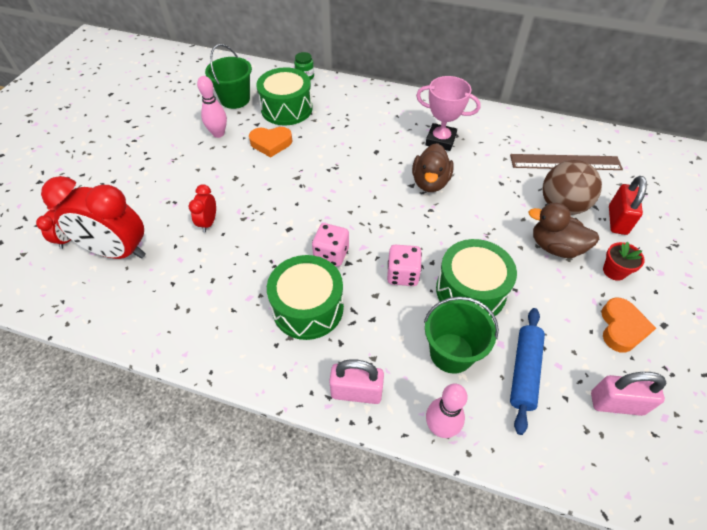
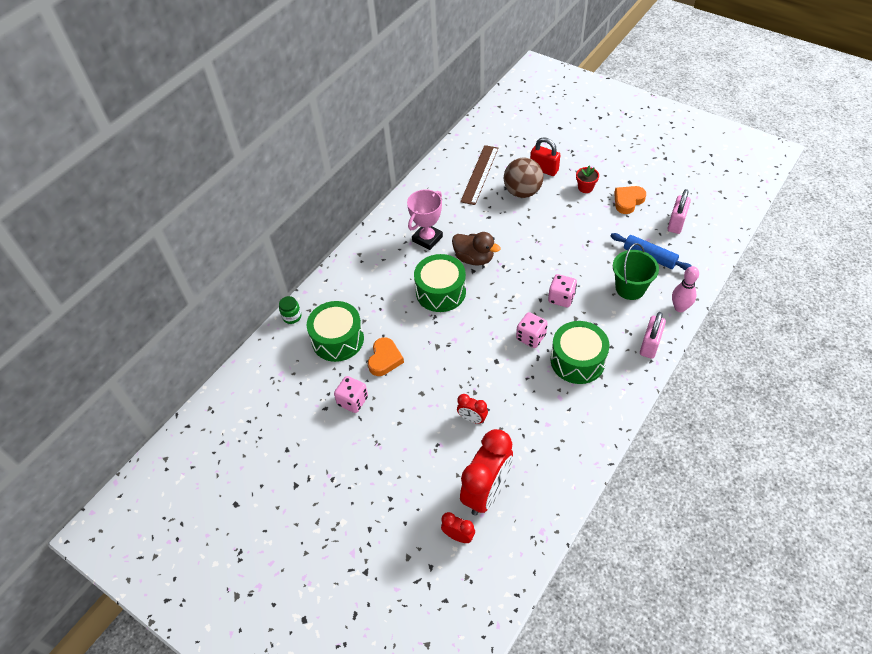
camera: 70 degrees left, 0 degrees up
pink bowling pin [197,76,227,138] -> pink dice [334,376,368,413]
green bucket [205,44,252,109] -> none
green drum [436,239,517,318] -> green drum moved to [414,254,466,312]
brown duck [528,203,599,258] -> none
orange heart [601,297,656,353] -> orange heart turned 75 degrees counterclockwise [614,186,646,214]

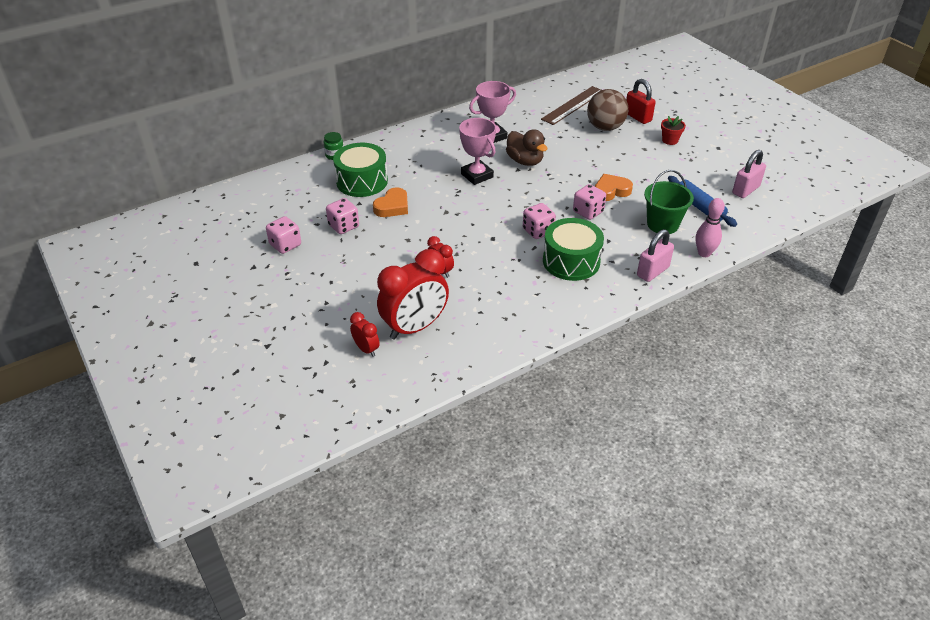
camera: 20 degrees right, 10 degrees down
green drum [414,254,466,312] -> pink trophy [459,118,496,185]
orange heart [614,186,646,214] -> orange heart moved to [595,174,633,201]
none -> pink dice [266,216,301,254]

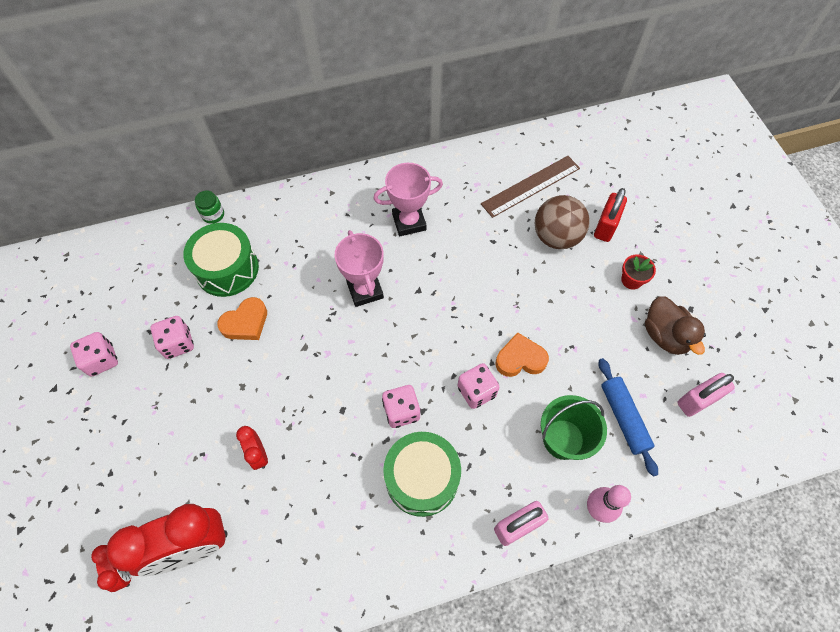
camera: 15 degrees right, 20 degrees up
brown duck [506,129,547,166] -> brown duck moved to [645,297,706,355]
red padlock [626,79,656,124] -> red padlock turned 45 degrees clockwise [594,188,627,242]

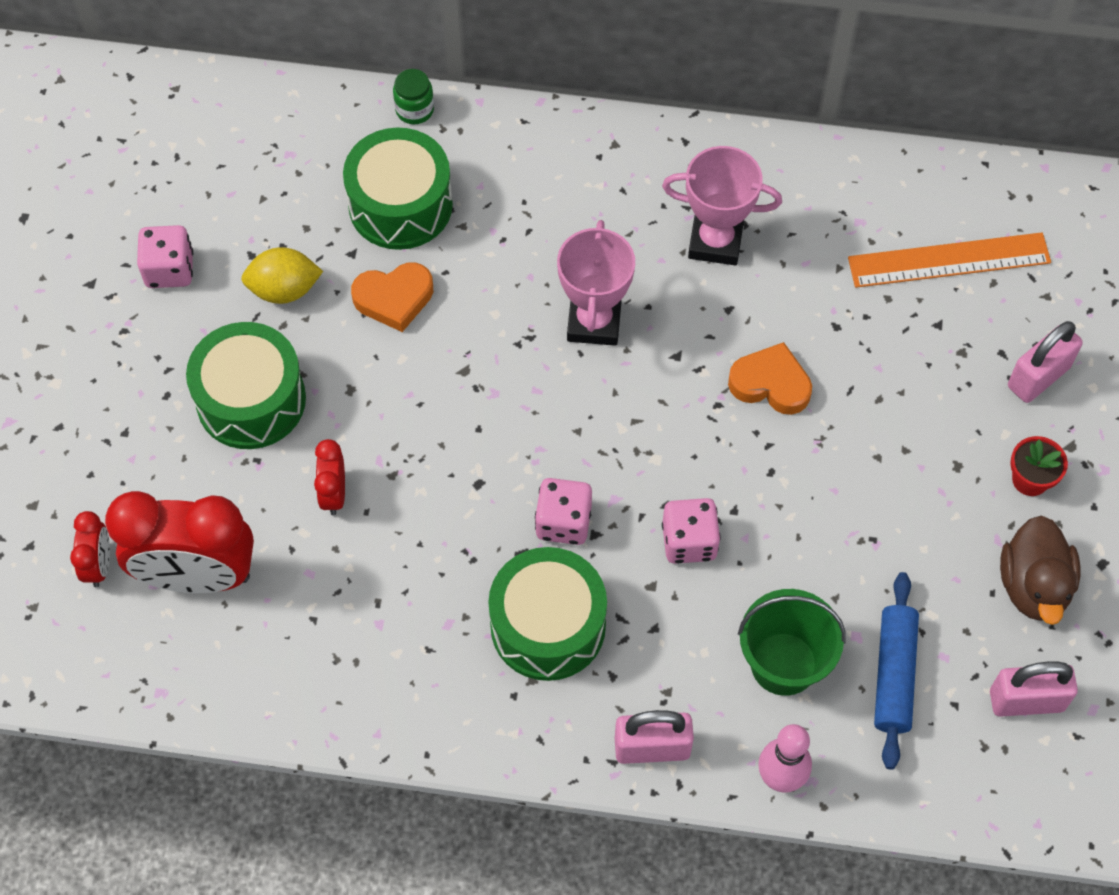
camera: 25 degrees right, 0 degrees up
pink dice [150,316,194,359] -> yellow lemon [241,247,323,304]
brown ruler [481,156,580,218] -> orange ruler [848,232,1051,288]
orange heart [496,333,549,377] -> orange heart moved to [728,342,812,415]
brown ball [535,195,590,249] -> none
red padlock [594,188,627,242] -> pink padlock [1008,321,1083,403]
none -> green drum [186,322,306,449]

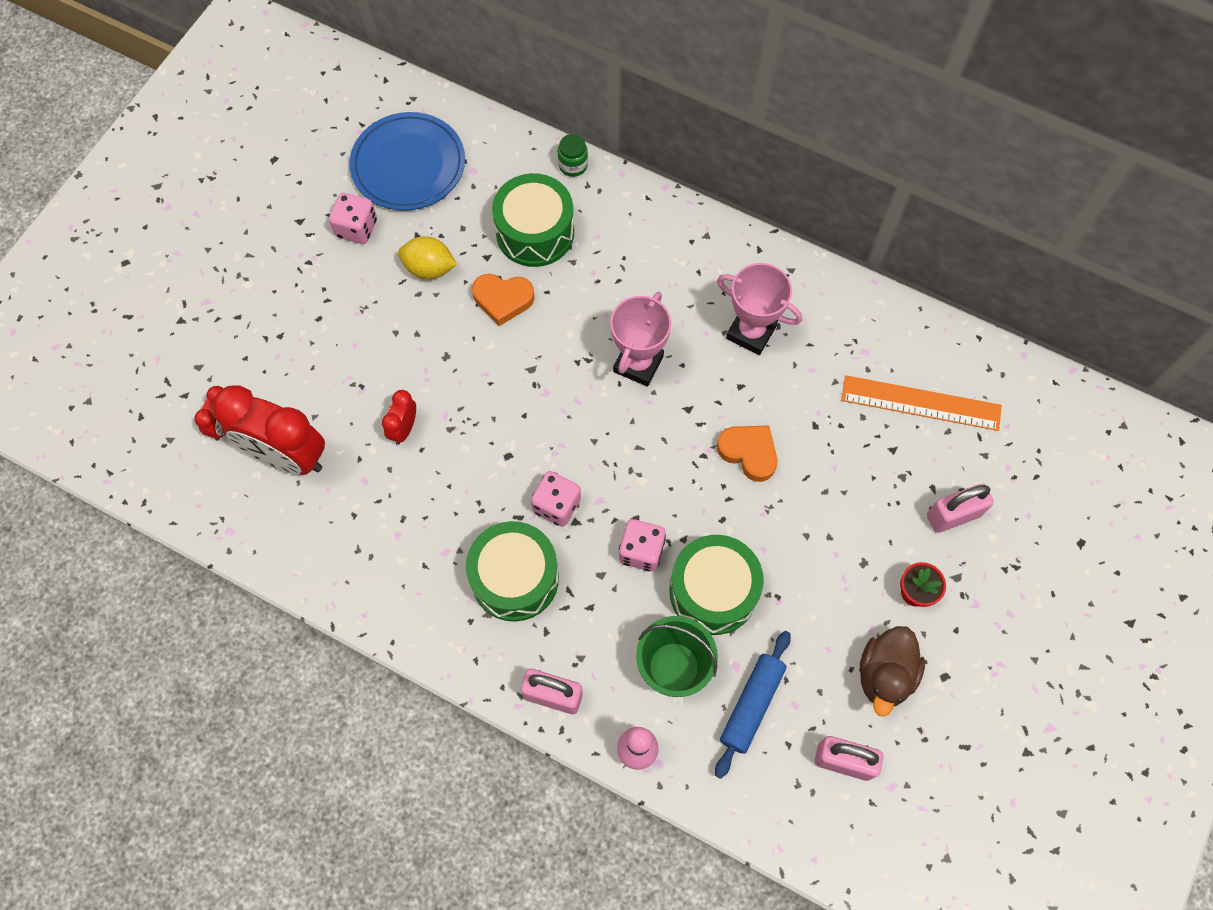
camera: 20 degrees right, 5 degrees up
green drum [186,322,306,449] -> green drum moved to [669,535,764,635]
none -> blue plate [349,112,465,211]

